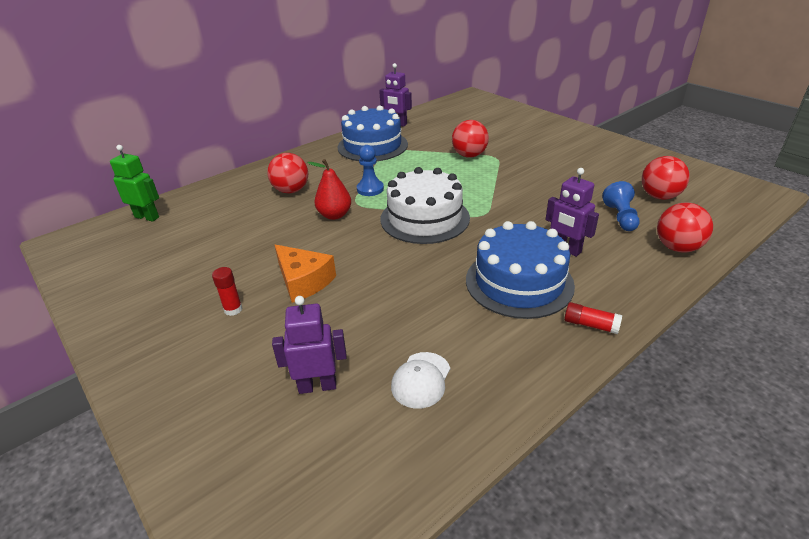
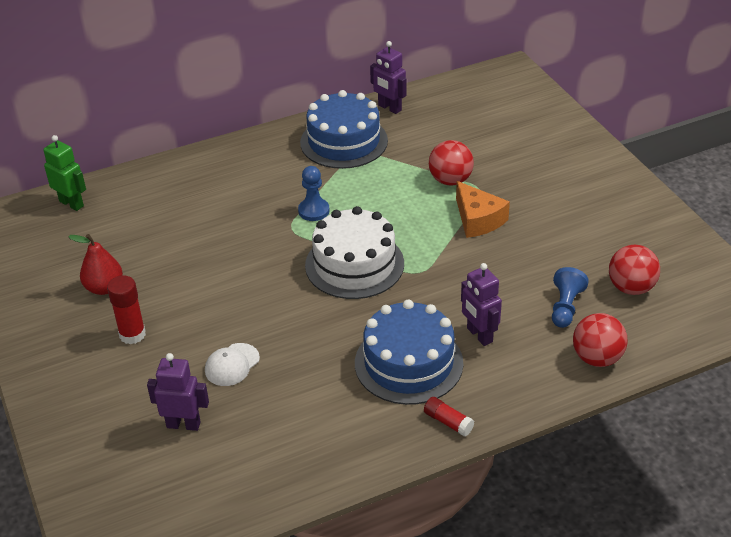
camera: 15 degrees right, 5 degrees up
red glue stick [212,267,242,316] -> red glue stick [107,275,146,344], size x1.53
red ball [267,153,308,193] -> none
orange cheese [275,245,336,303] -> orange cheese moved to [456,181,510,238]
red pear [307,159,351,220] -> red pear moved to [68,234,123,295]
white cap [391,352,450,409] -> white cap moved to [205,343,260,386]

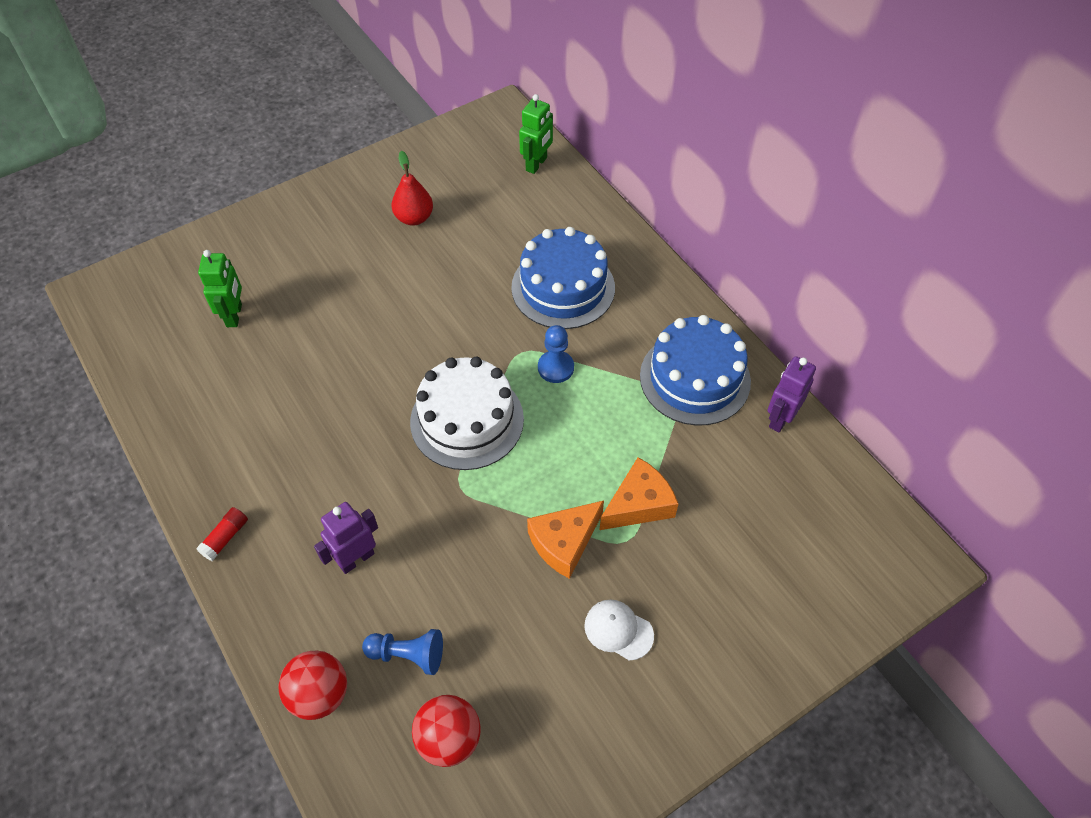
camera: 80 degrees right, 15 degrees up
red glue stick [107,275,146,344] -> none
purple robot [147,353,209,431] -> green robot [198,250,242,327]
white cap [205,343,260,386] -> white cap moved to [584,599,654,660]
blue cake [355,300,463,405] -> blue cake moved to [511,227,615,329]
red ball [429,140,474,185] -> orange cheese [600,457,678,530]

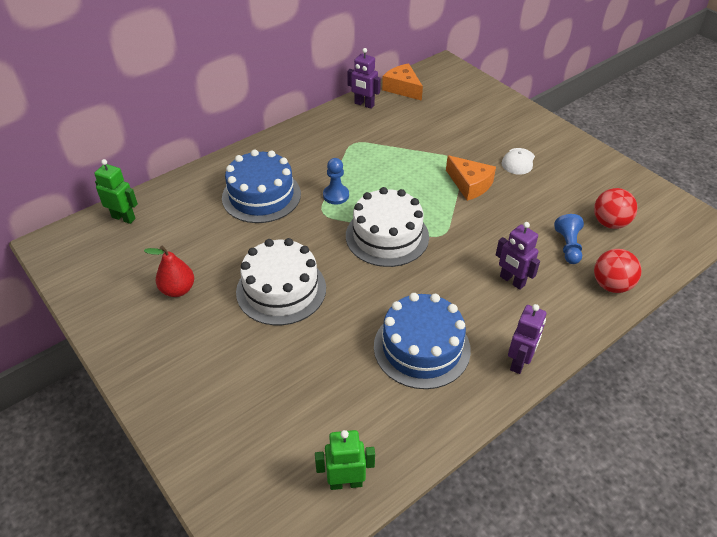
camera: 95 degrees left, 10 degrees down
red glue stick [196,507,248,561] -> purple robot [508,304,546,374]
green robot [198,250,242,327] -> green robot moved to [315,430,375,490]
orange cheese [600,457,678,530] -> orange cheese moved to [382,63,423,101]
blue cake [640,315,751,426] -> blue cake moved to [374,293,471,389]
none -> white cake [236,238,326,325]

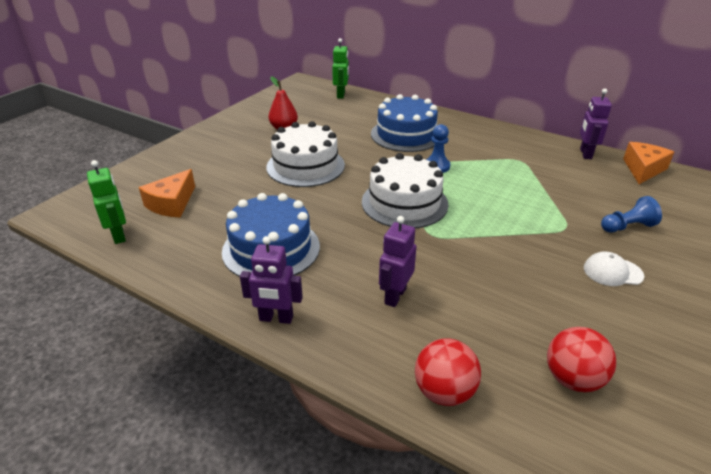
camera: 70 degrees right, 10 degrees down
orange cheese [446,155,496,201] -> orange cheese moved to [139,169,195,217]
blue pawn [554,214,584,264] -> blue pawn moved to [601,196,662,233]

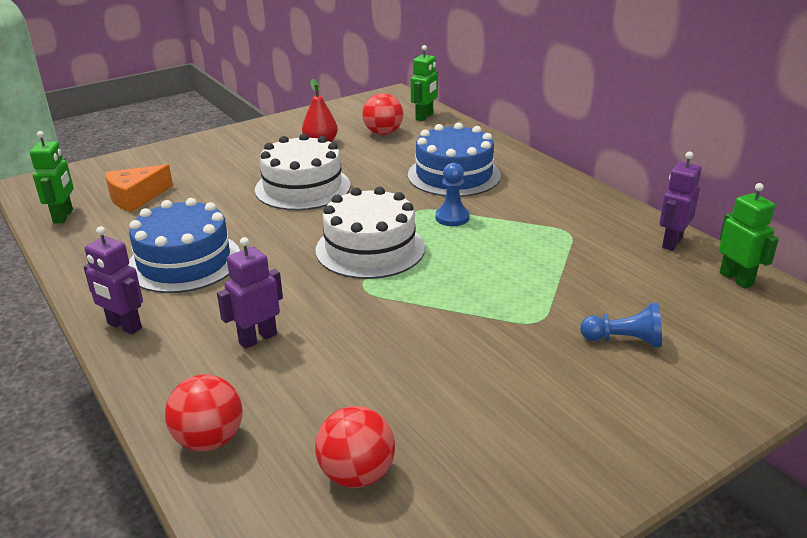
camera: 25 degrees right, 5 degrees down
white cap [584,251,644,286] -> none
orange cheese [623,142,674,184] -> green robot [719,183,779,289]
none -> red ball [362,93,403,135]

